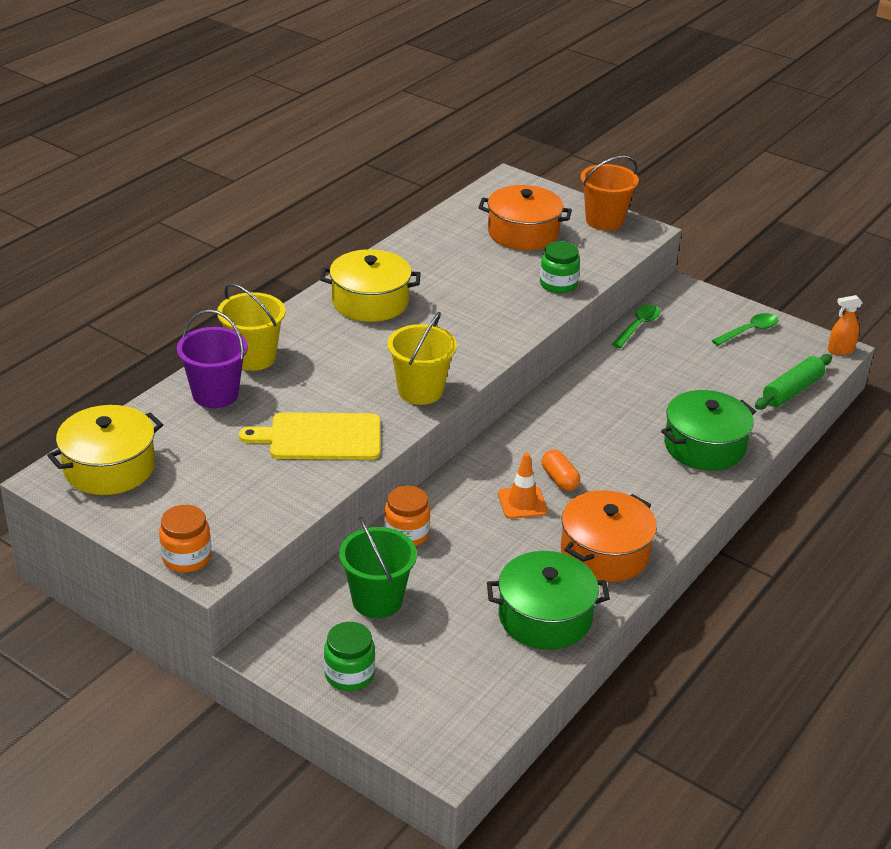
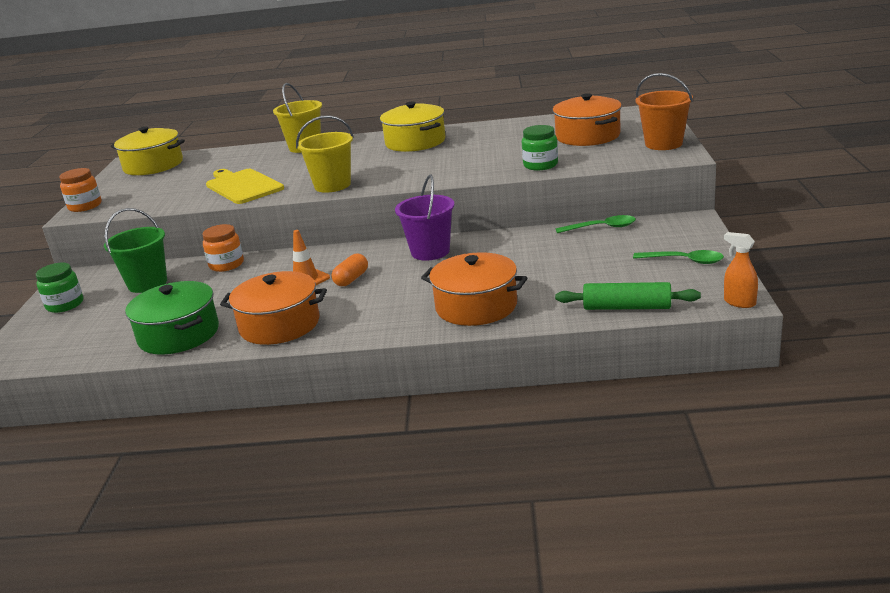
camera: 60 degrees right, 10 degrees down
purple bucket [177,310,248,408] -> purple bucket moved to [395,175,455,261]
green pot [661,390,756,471] -> orange pot [421,252,527,326]

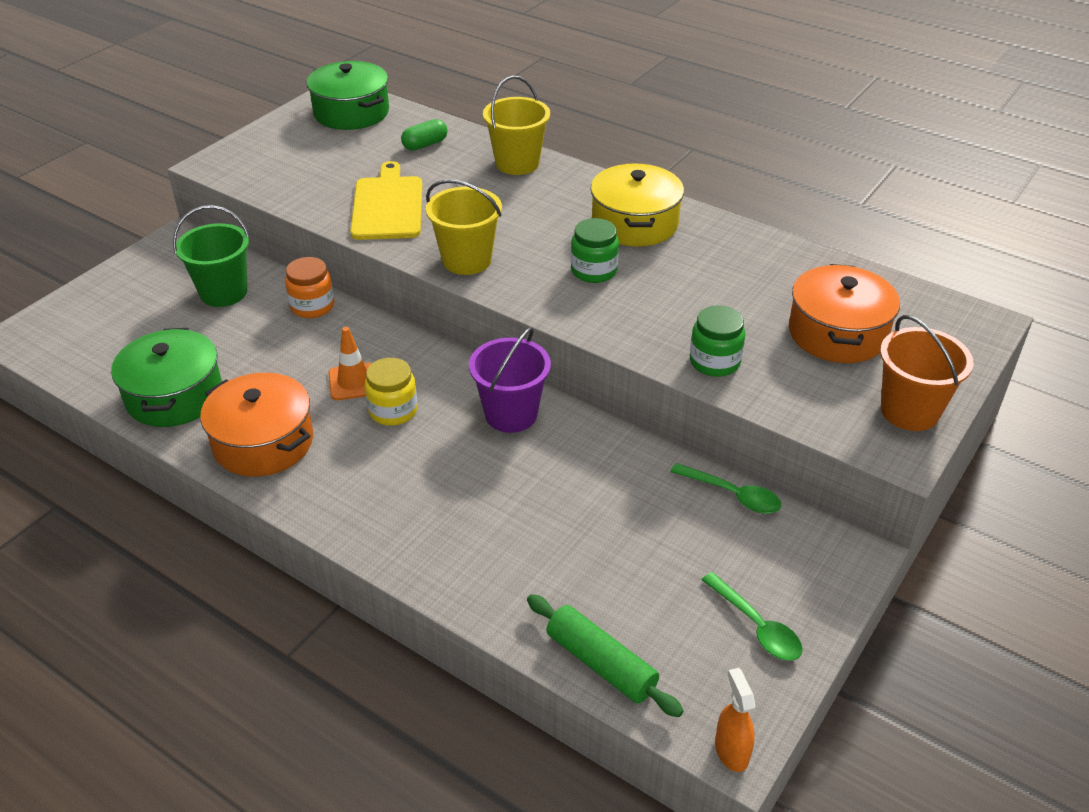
camera: 30 degrees right, 15 degrees up
green jar [36,263,83,313] -> green jar moved to [571,218,619,283]
orange jar [59,168,102,212] -> none
yellow pot [111,127,185,175] -> green pot [307,61,389,130]
orange capsule [331,254,368,286] -> yellow jar [365,358,418,426]
orange pot [421,252,527,326] -> none
none -> green capsule [401,119,448,151]

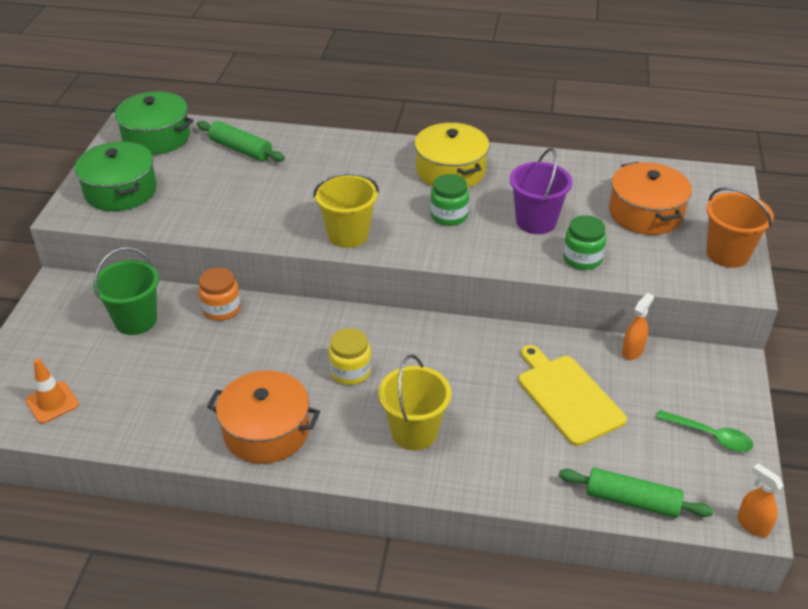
camera: 25 degrees left, 0 degrees up
green pot [111,328,222,427] -> green pot moved to [75,141,157,211]
orange traffic cone [329,327,372,400] -> orange traffic cone moved to [25,358,79,424]
yellow cutting board [350,161,422,240] -> yellow cutting board moved to [518,345,627,446]
green capsule [401,119,448,151] -> green rolling pin [197,121,285,162]
purple bucket [469,327,551,433] -> purple bucket moved to [510,148,572,234]
yellow bucket [483,76,550,175] -> yellow bucket moved to [379,354,451,450]
green spoon [670,463,781,514] -> orange spray bottle [622,293,654,360]

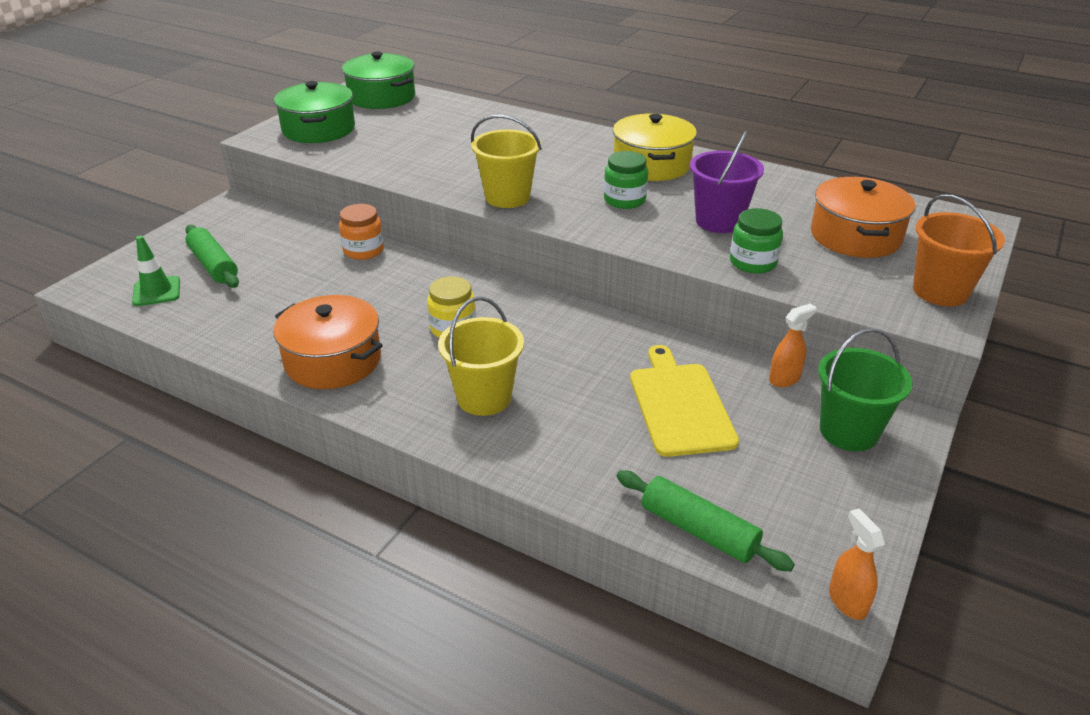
camera: 20 degrees right, 5 degrees down
orange traffic cone [25,358,79,424] -> green traffic cone [132,236,180,306]
green bucket [93,247,159,335] -> green bucket moved to [818,328,913,451]
green rolling pin [197,121,285,162] -> green rolling pin moved to [185,225,239,288]
green spoon [656,410,753,452] -> none

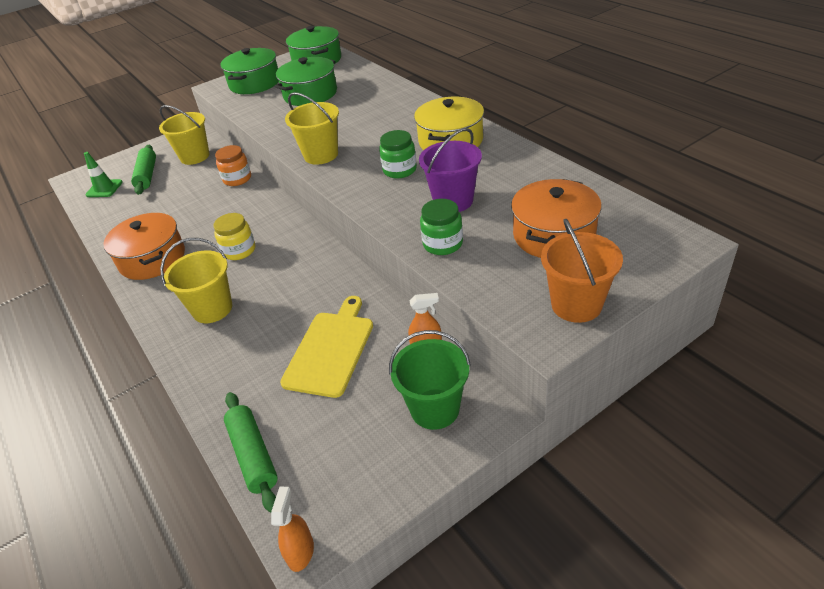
camera: 30 degrees right, 5 degrees up
none -> yellow bucket [159,105,210,165]
none -> green pot [275,57,337,106]

